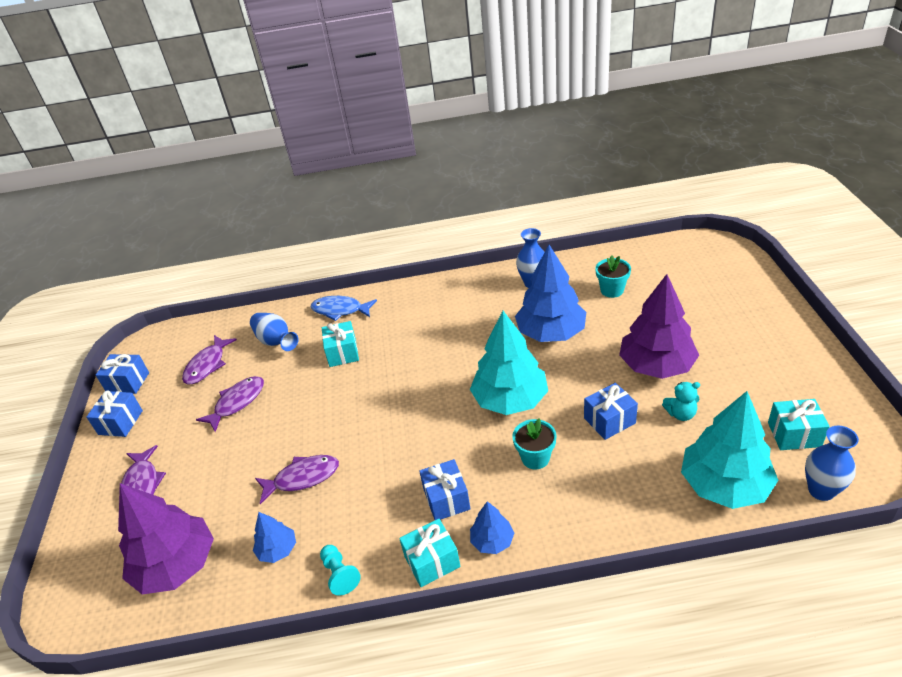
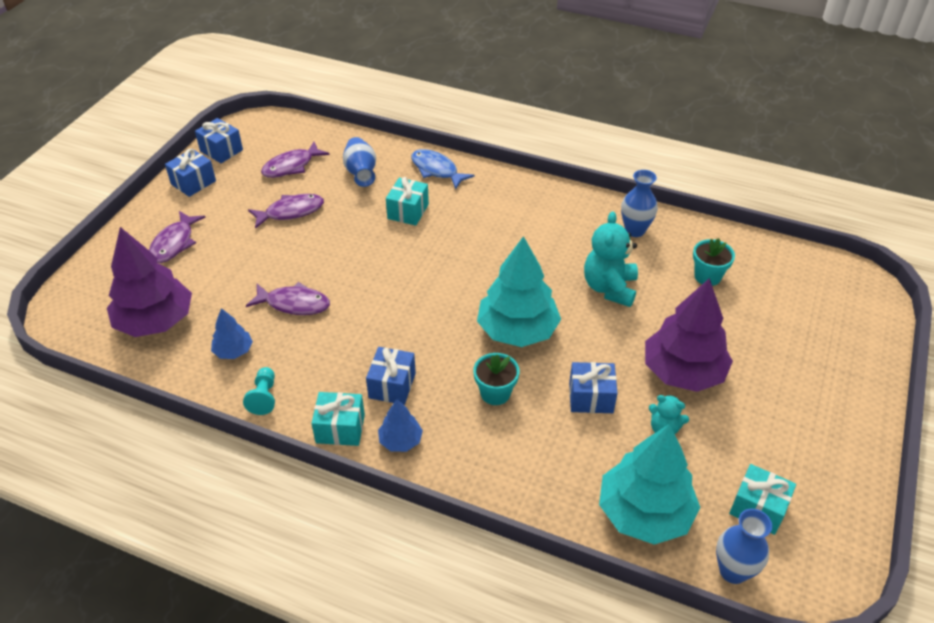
camera: 25 degrees right, 5 degrees up
blue tree [515,245,586,342] -> turquoise teddy bear [584,211,638,307]

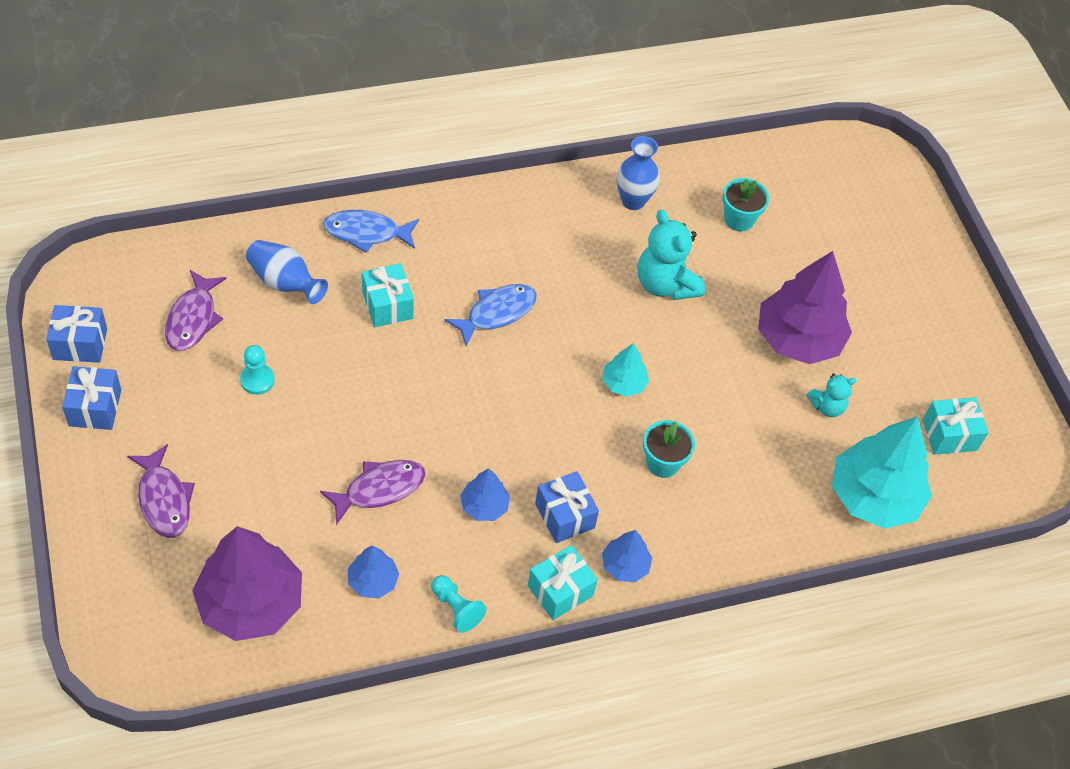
camera: 45 degrees left, 10 degrees up
purple fish [248,194,324,229] -> turquoise pawn [240,345,275,395]
turquoise tree [477,236,561,347] -> turquoise tree [602,343,649,397], size x0.49
blue gift [569,362,618,413] -> none
blue vase [716,509,772,584] -> none
none -> blue fish [445,284,537,346]
none -> blue tree [460,468,510,521]

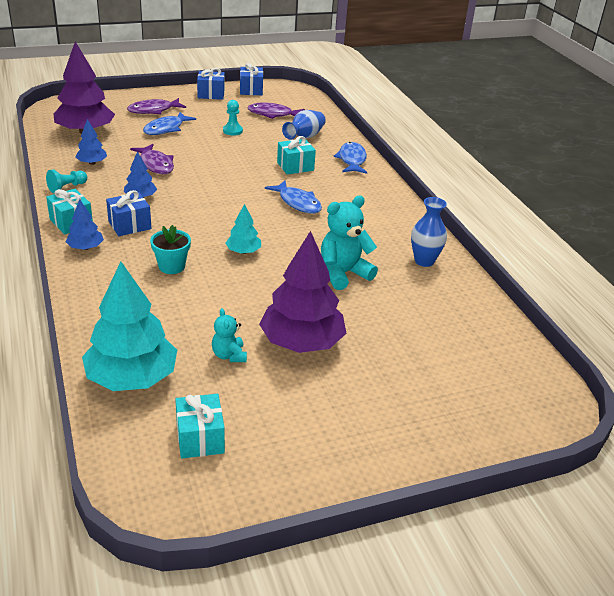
camera: 90 degrees right, 20 degrees down
turquoise flower pot [723,178,769,231] -> none
none -> blue fish [143,112,196,135]

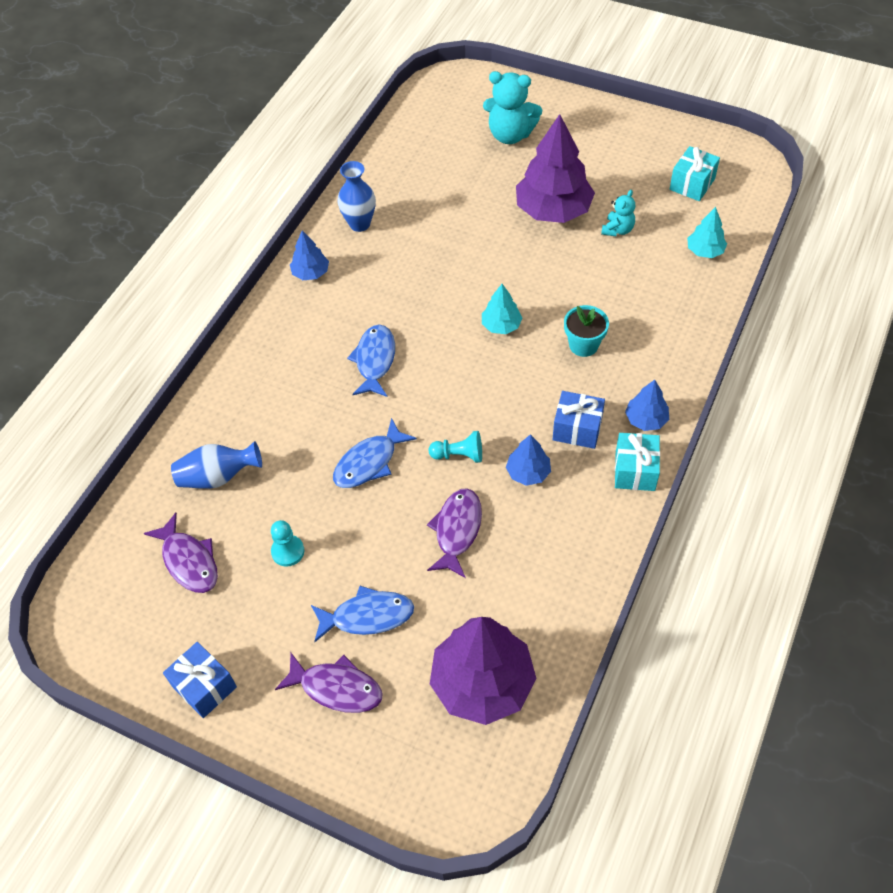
camera: 130 degrees left, 20 degrees up
turquoise pawn [46,169,87,193] -> turquoise pawn moved to [429,431,482,463]
blue tree [75,119,107,165] -> blue tree moved to [290,230,329,280]
turquoise tree [82,261,177,391] -> turquoise tree [687,207,727,258], size x0.49
blue gift [240,63,263,95] -> none
turquoise gift [277,136,316,175] -> none
turquoise teddy bear [321,196,378,290] -> turquoise teddy bear moved to [483,71,542,144]
blue fish [334,142,367,174] -> blue fish moved to [333,418,417,488]

